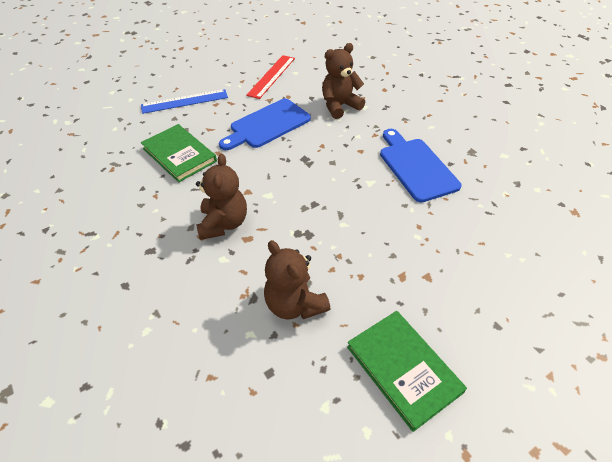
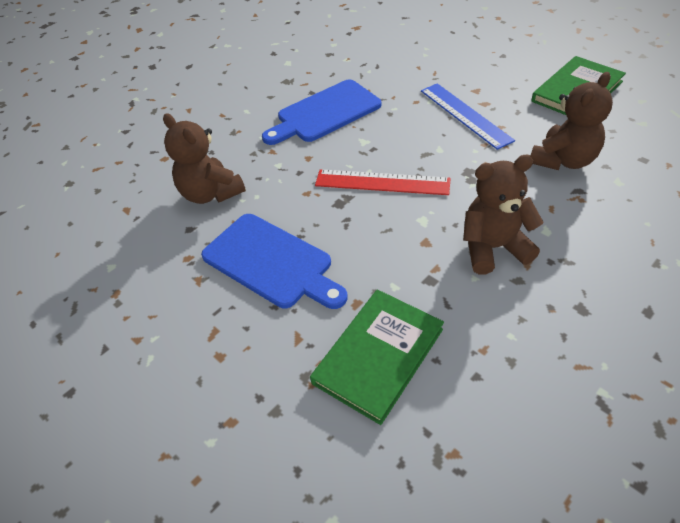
camera: 100 degrees left, 0 degrees up
blue ruler [141,89,228,114] -> blue ruler moved to [421,83,515,150]
red ruler [246,55,295,99] -> red ruler moved to [315,169,451,195]

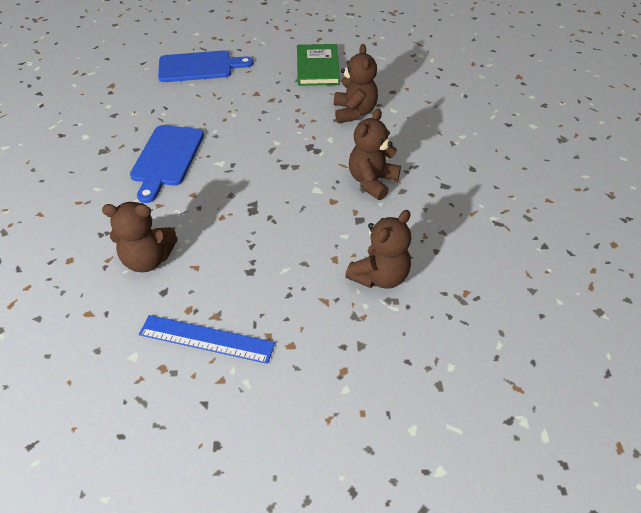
camera: 50 degrees left, 0 degrees up
blue cutting board [201,214,348,309] -> blue cutting board moved to [158,51,253,82]
green book [310,290,444,425] -> brown teddy bear [345,210,411,289]
red ruler [315,169,451,195] -> none
blue ruler [421,83,515,150] -> blue ruler moved to [139,315,275,364]

